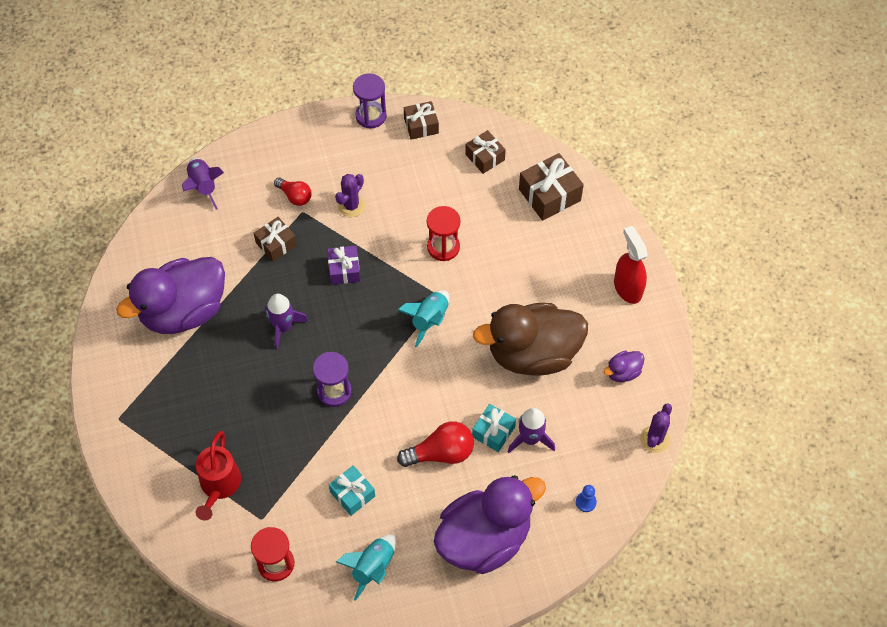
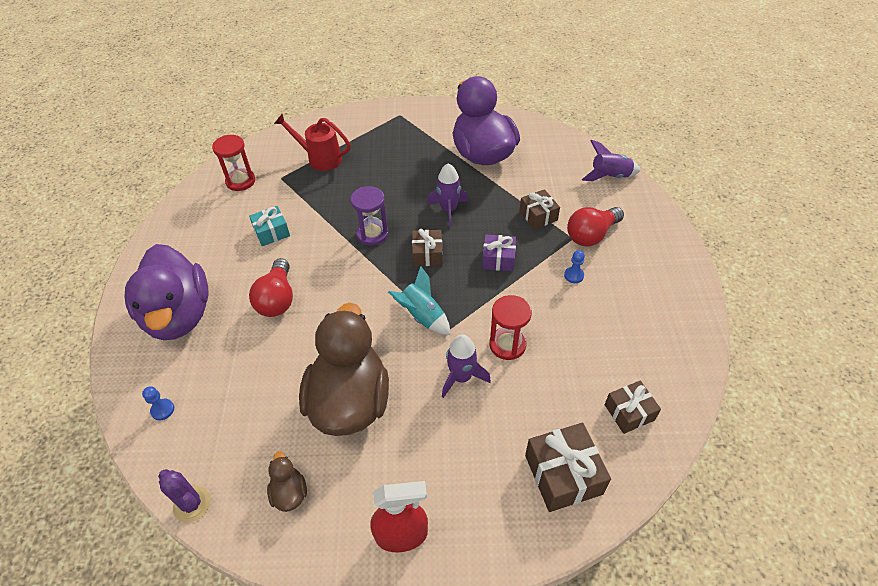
camera: 105 degrees right, 10 degrees down
red light bulb [274,177,312,206] -> red light bulb [567,207,624,246], size x1.56
purple cactus [335,174,365,217] -> blue pawn [564,250,585,283]
turquoise rocket [336,535,396,601] -> none
purple hourglass [353,73,387,128] -> none
brown gift [404,101,439,140] -> brown gift moved to [412,229,442,266]
turquoise gift [472,404,516,452] -> none
purple rocket [508,408,555,453] -> purple rocket moved to [442,334,491,398]
purple duck [604,351,644,382] -> brown duck [267,451,307,512]

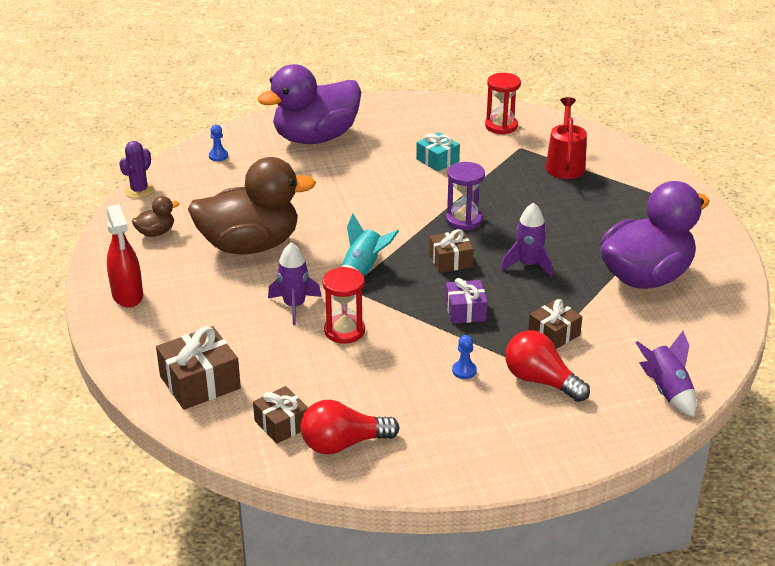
camera: 75 degrees right, 15 degrees down
red light bulb [249,258,293,317] -> red light bulb moved to [301,400,399,454]

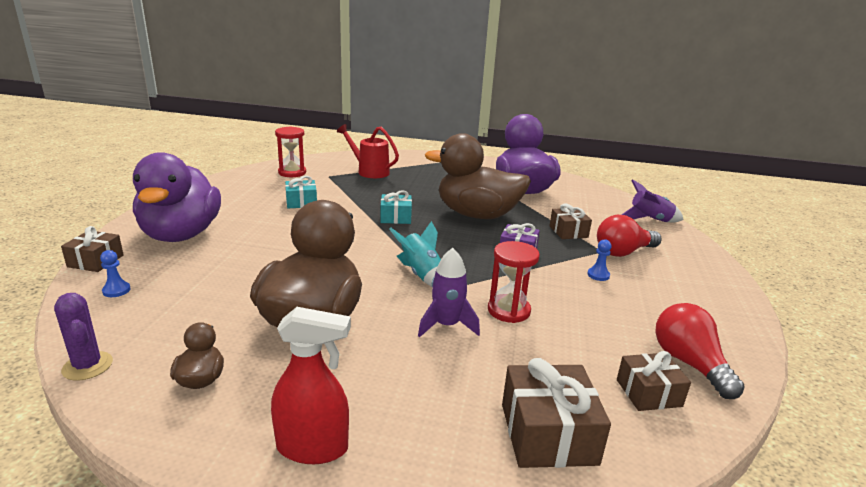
camera: 65 degrees left, 10 degrees down
red light bulb [301,400,399,454] -> red light bulb turned 150 degrees clockwise [655,303,745,399]
brown gift [429,229,474,273] -> brown gift moved to [61,226,124,272]
purple hourglass [446,162,485,230] -> turquoise gift [380,190,412,224]
purple rocket [501,202,553,277] -> brown duck [425,133,531,219]

